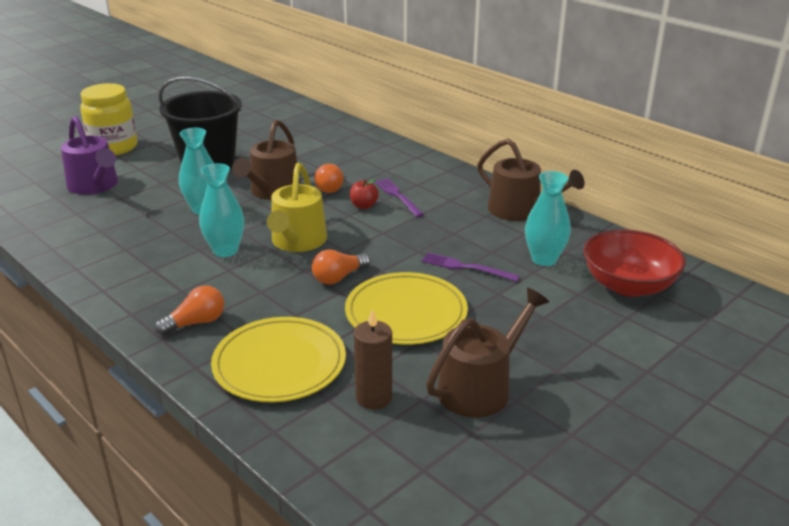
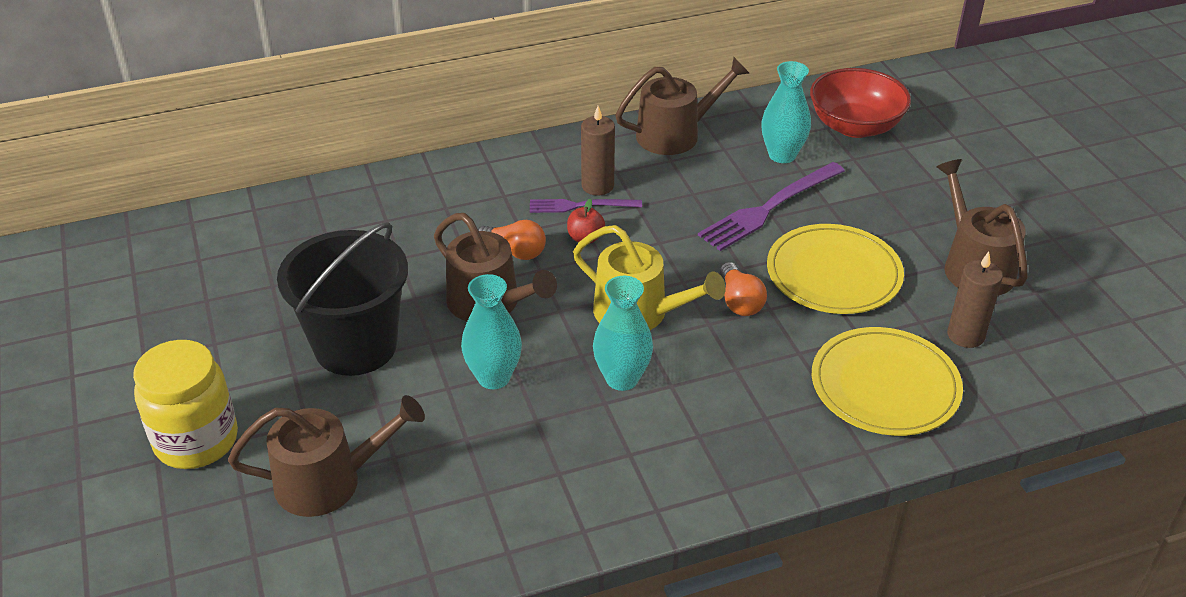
camera: 65 degrees left, 10 degrees up
purple watering can [61,116,118,195] -> brown watering can [228,395,425,517]
orange light bulb [155,285,224,335] -> none
purple fork [422,253,520,282] -> purple fork [698,162,845,251], size x1.65
none -> brown candle [581,106,615,196]

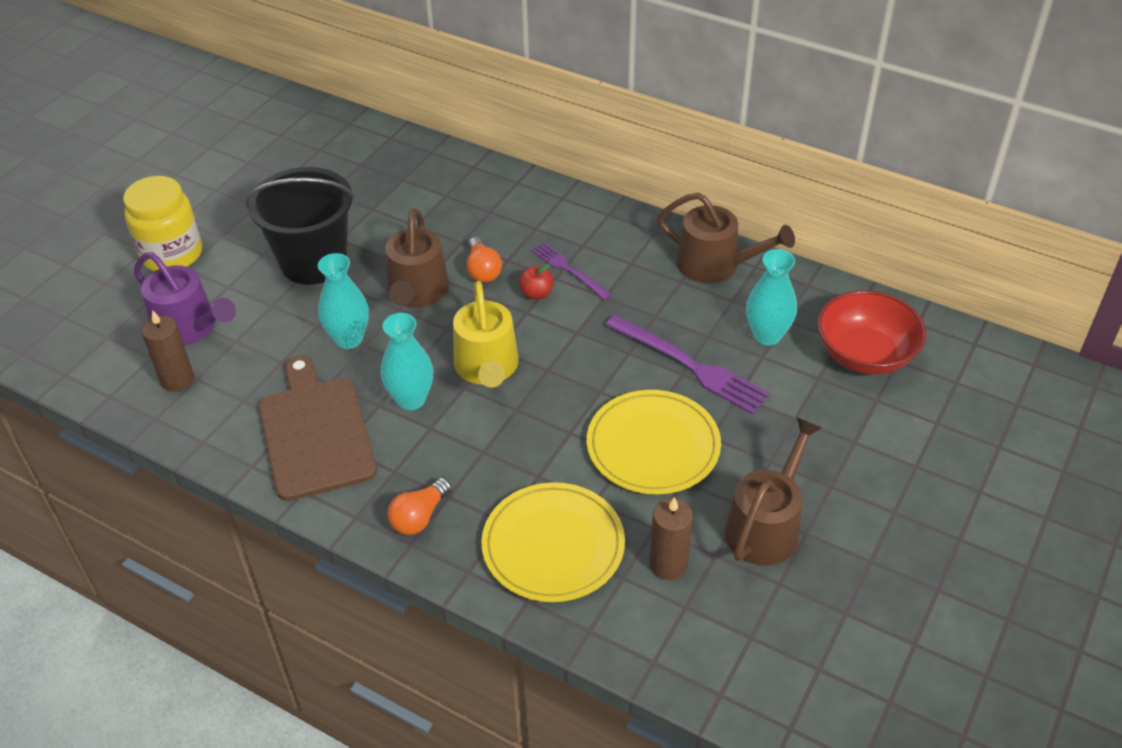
camera: 50 degrees right, 5 degrees up
brown watering can [228,395,425,517] -> purple watering can [134,252,236,346]
brown candle [581,106,615,196] -> brown candle moved to [142,310,194,392]
purple fork [698,162,845,251] -> purple fork turned 150 degrees counterclockwise [606,315,770,414]
orange light bulb [720,262,767,316] -> orange light bulb moved to [387,478,452,535]
none -> brown cutting board [258,355,377,501]

